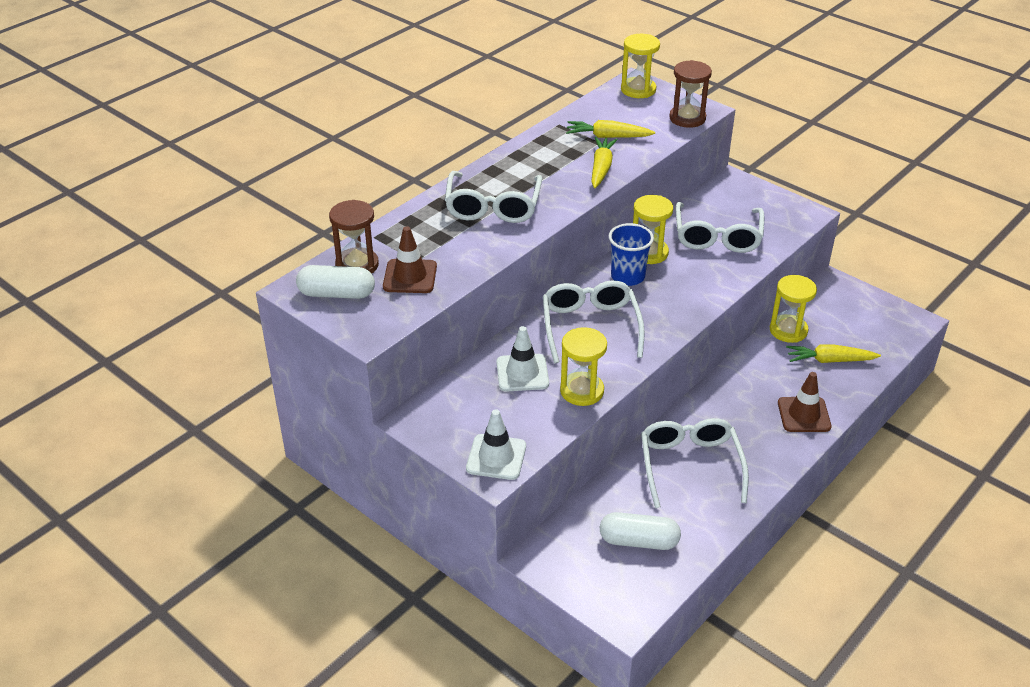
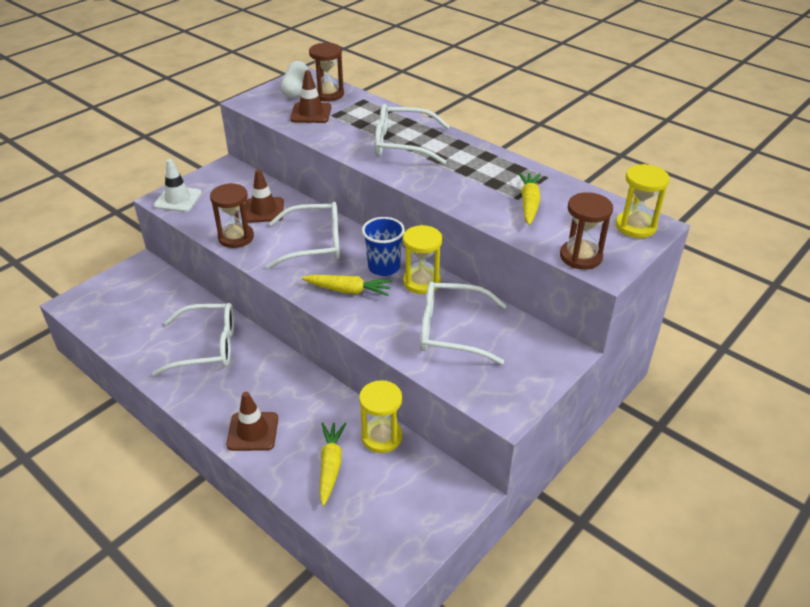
camera: 90 degrees right, 0 degrees up
white traffic cone [496,326,549,391] -> brown traffic cone [245,169,284,223]
yellow hourglass [560,327,607,406] -> brown hourglass [210,183,254,248]
yellow carrot [591,137,618,188] -> yellow carrot moved to [302,275,392,296]
white capsule [600,512,681,550] -> none

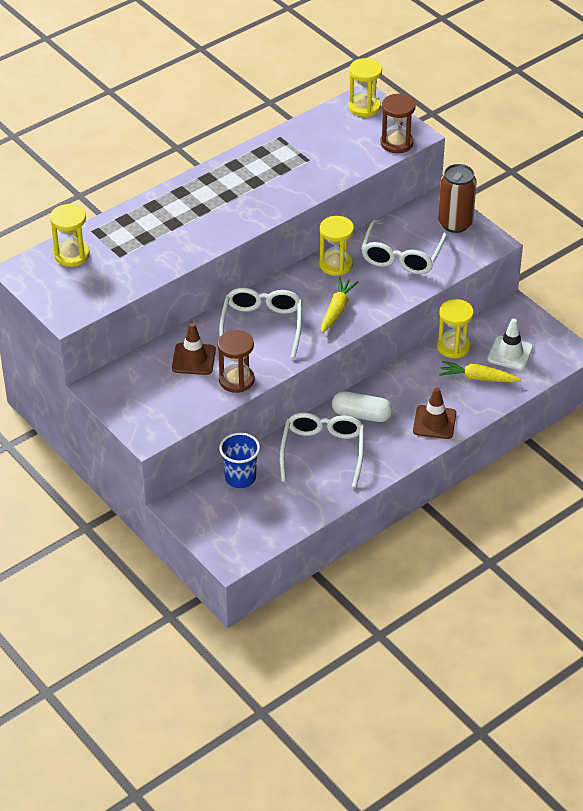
camera: 80 degrees left, 5 degrees up
white traffic cone [154,159,202,212] -> white traffic cone moved to [487,319,533,370]
white capsule [281,61,308,98] -> white capsule moved to [332,391,392,422]
brown traffic cone [290,70,331,123] -> none
brown hourglass [309,43,344,102] -> yellow hourglass [50,204,90,267]
blue cup [362,217,405,276] -> blue cup moved to [219,433,260,488]
white glasses [375,104,450,165] -> none
yellow carrot [518,172,541,225] -> none
none -> brown can [438,164,477,233]

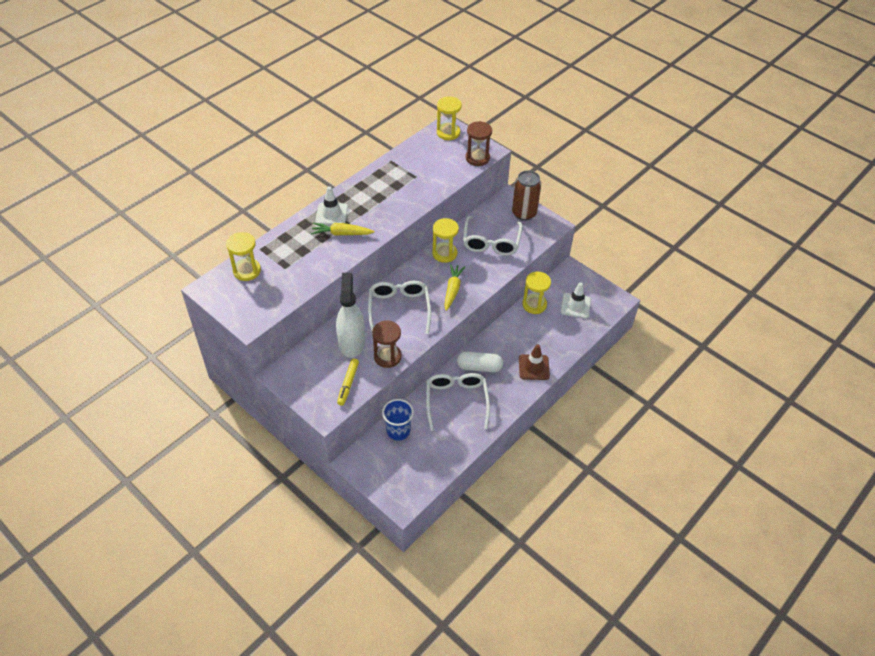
camera: 10 degrees left, 5 degrees up
brown traffic cone [172,323,216,375] -> white spray bottle [336,273,365,358]
yellow carrot [439,361,521,382] -> yellow carrot moved to [311,223,375,236]
none -> white traffic cone [315,186,348,225]
none -> yellow marker [337,359,359,406]

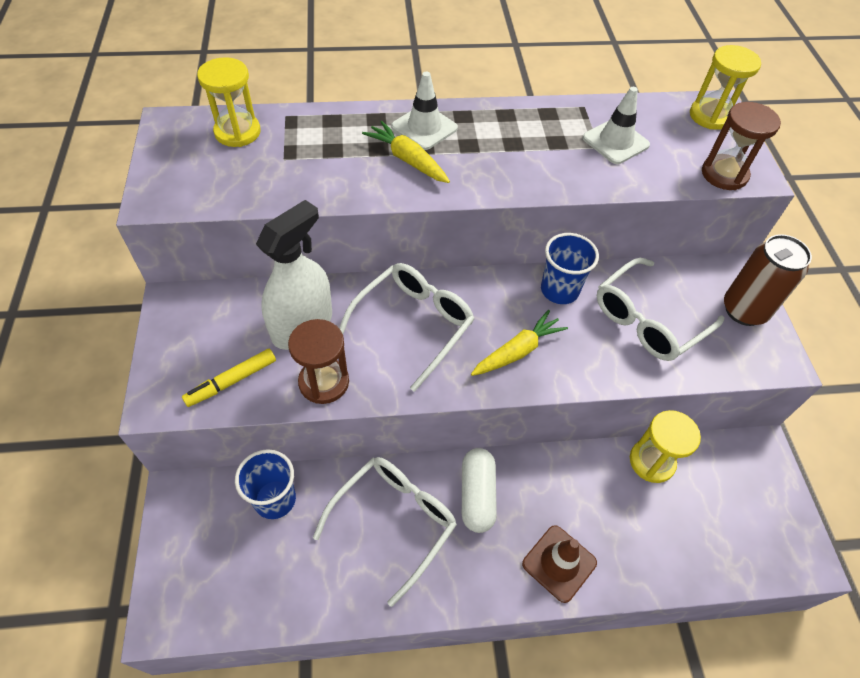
camera: 40 degrees right, 5 degrees up
yellow hourglass [432,218,459,263] -> blue cup [541,233,599,304]
white capsule [457,352,503,372] -> white capsule turned 45 degrees clockwise [462,448,497,533]
white traffic cone [561,282,591,318] -> white traffic cone moved to [583,87,650,164]

